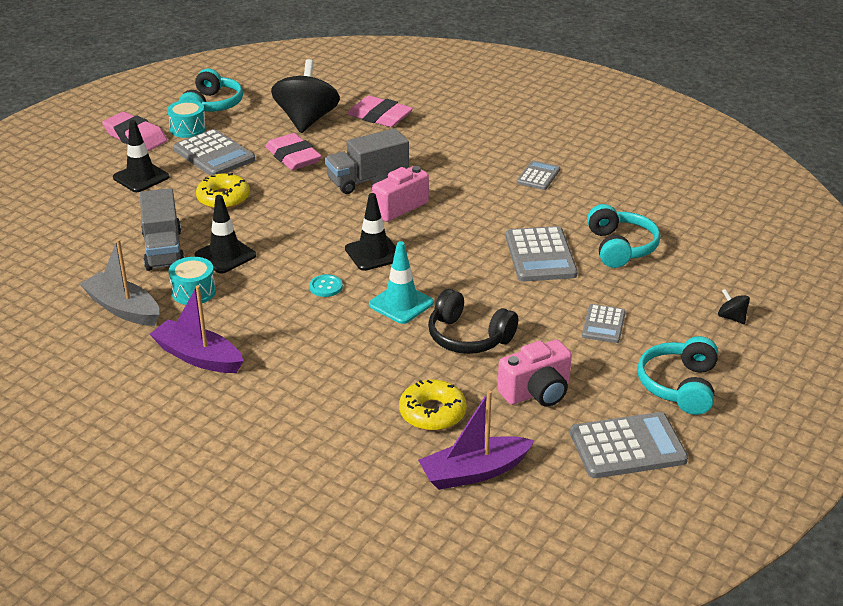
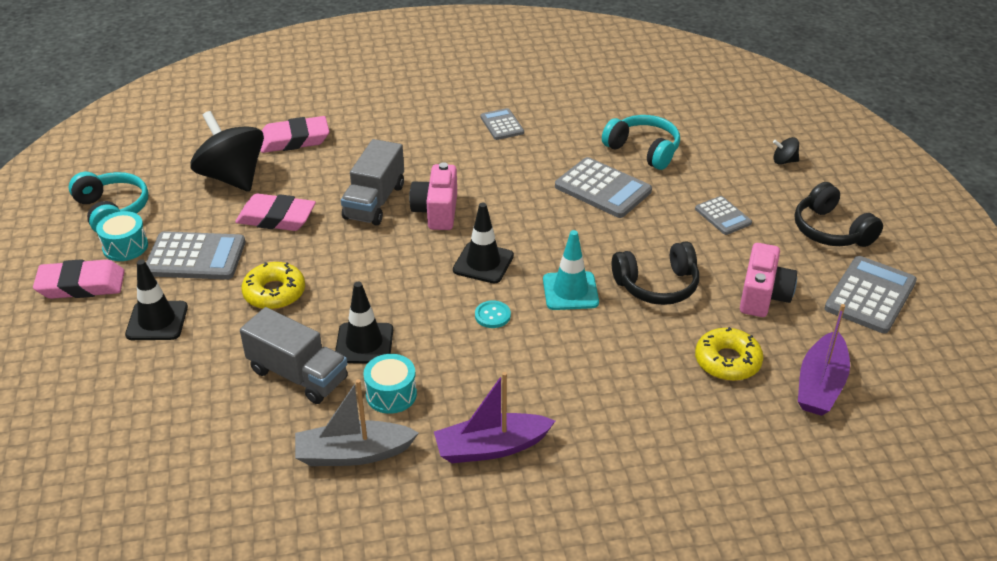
camera: 45 degrees left, 5 degrees up
turquoise headphones [638,336,718,415] -> black headphones [795,182,883,247]

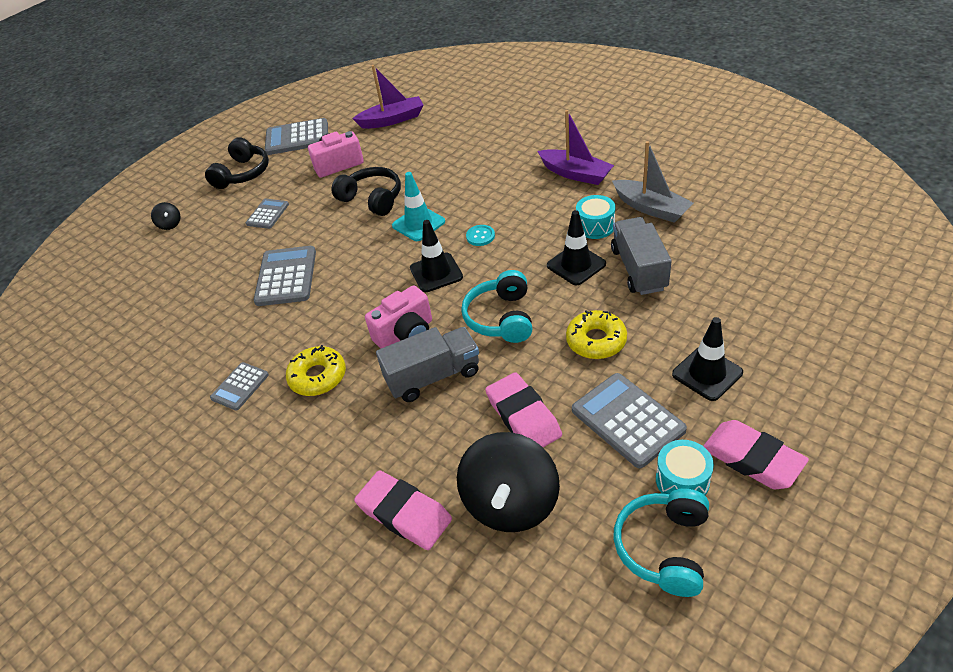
camera: 125 degrees left, 5 degrees up
turquoise headphones [602,115,680,170] -> turquoise headphones moved to [461,270,532,343]
yellow donut [695,327,763,381] -> yellow donut moved to [286,345,346,396]

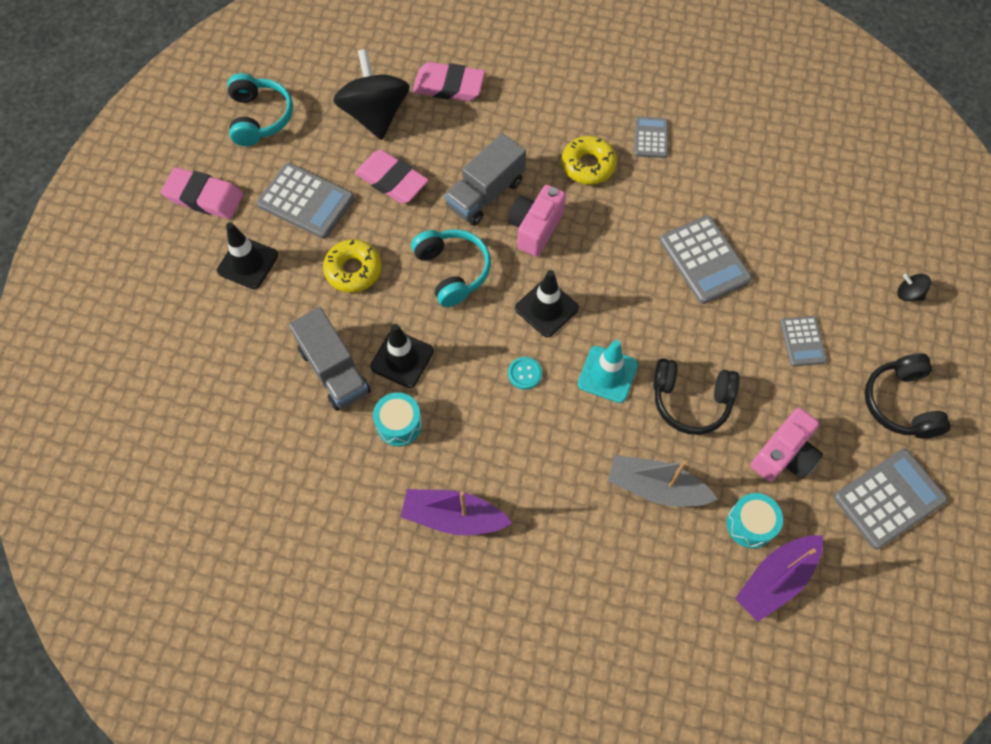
camera: 150 degrees right, 20 degrees up
grey boat [612,141,693,223] -> grey boat moved to [608,455,718,507]
turquoise drum [656,440,714,495] -> turquoise drum moved to [726,493,783,548]

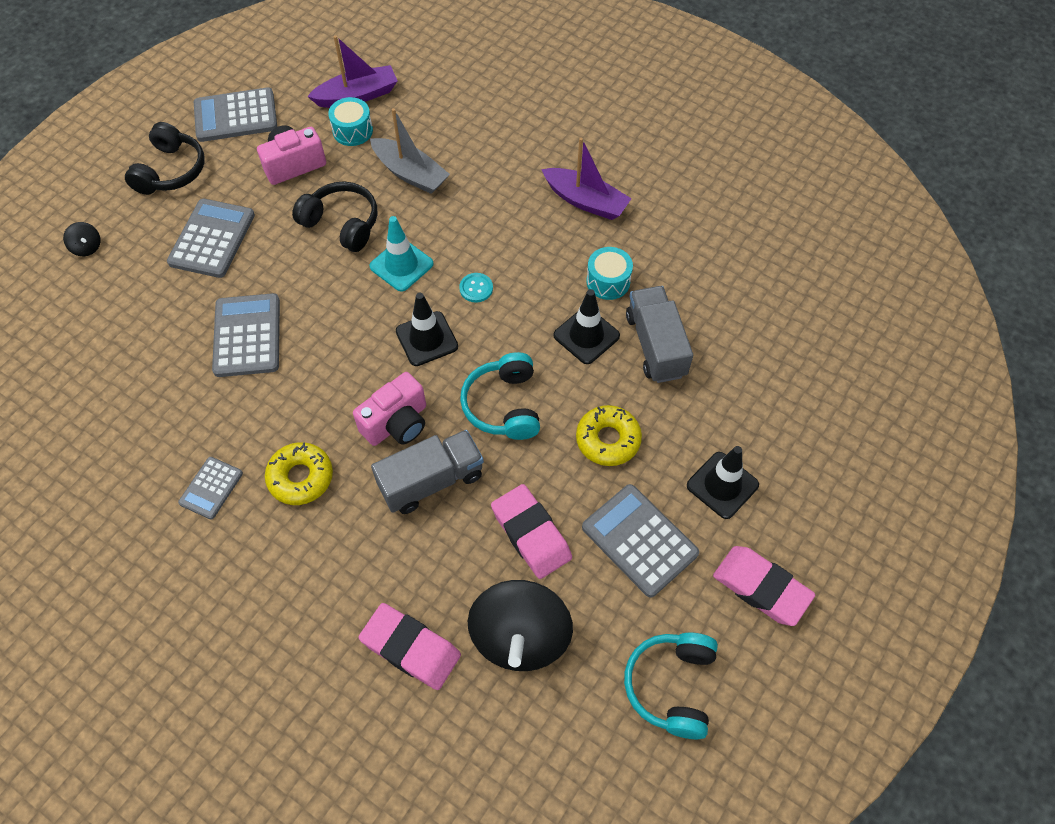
camera: 160 degrees left, 5 degrees down
grey calculator [780,316,827,366] -> grey calculator [167,199,255,278], size x1.70

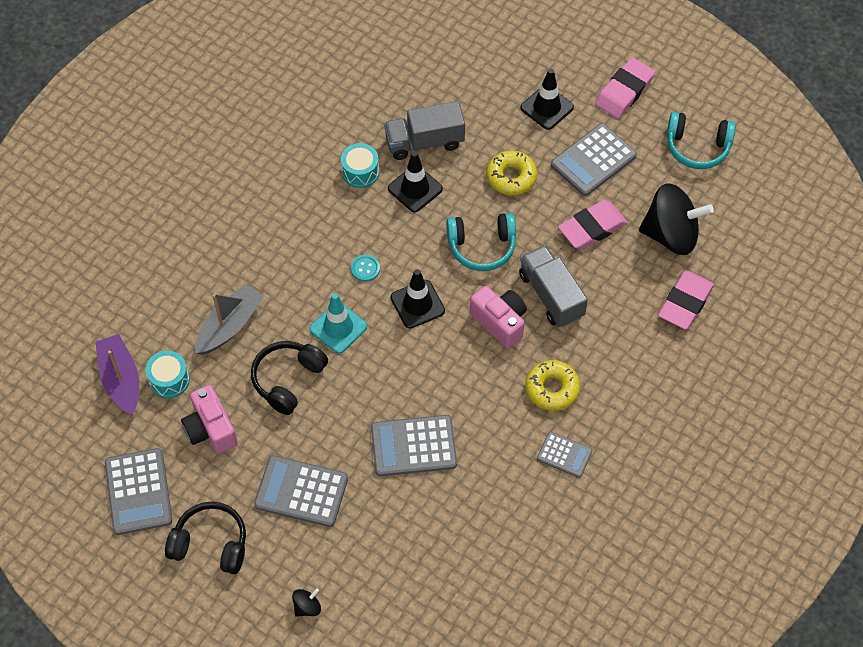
camera: 90 degrees left, 0 degrees up
purple boat [541,137,632,220] -> none

